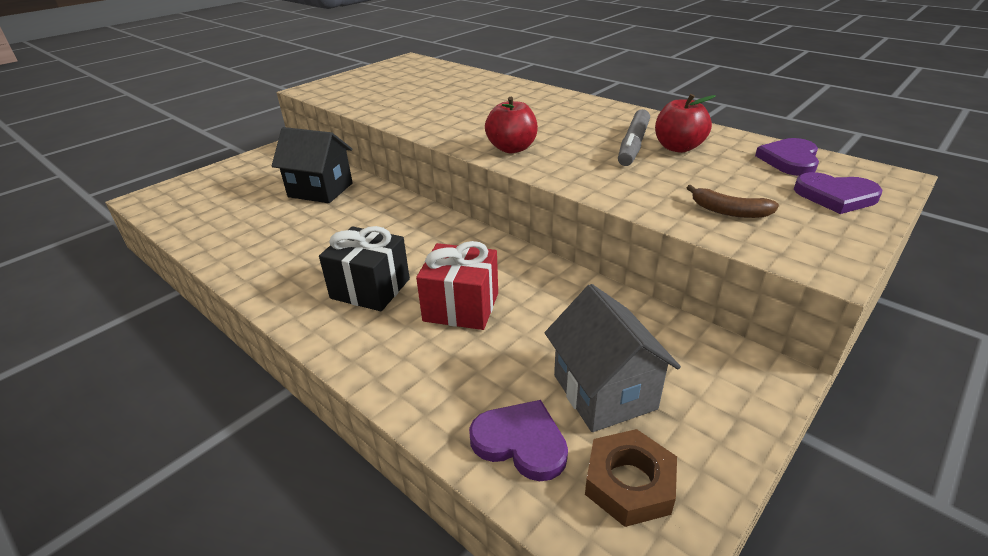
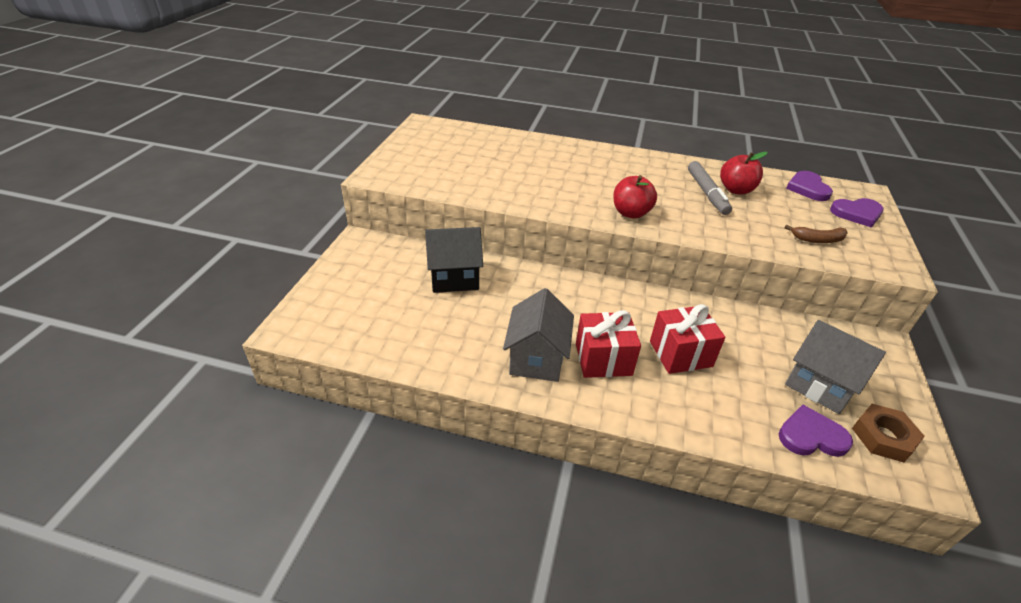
camera: 30 degrees left, 5 degrees up
black gift [319,226,410,311] -> red gift [576,310,641,378]
none -> grey house [503,288,574,382]

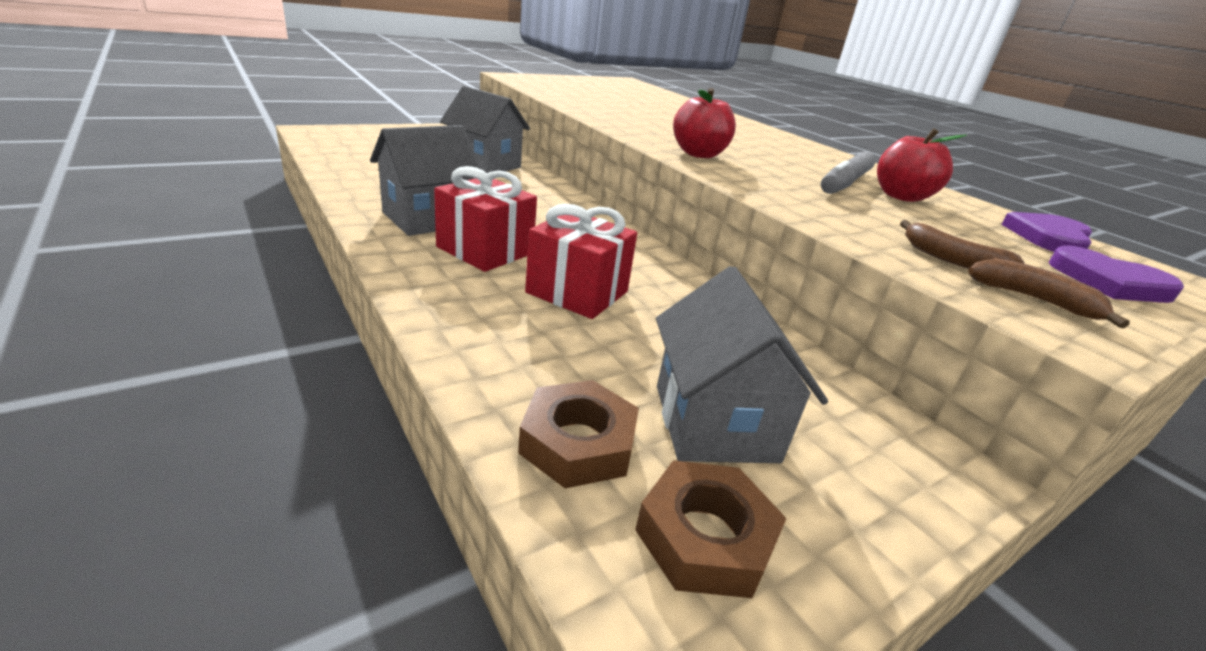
camera: 40 degrees right, 10 degrees down
black house [425,227,483,293] -> grey house [440,86,530,173]
purple heart [779,405,853,457] -> brown nut [518,380,639,488]
none -> brown banana [968,258,1130,328]

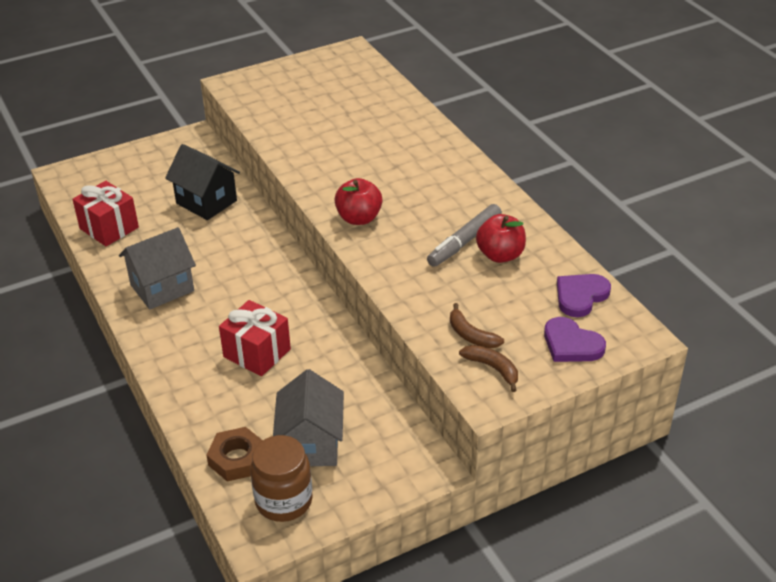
camera: 10 degrees right, 10 degrees up
red gift [434,166,537,272] -> red gift moved to [72,181,139,246]
grey house [440,86,530,173] -> black house [165,144,240,220]
brown nut [635,460,787,598] -> brown jar [250,435,313,522]

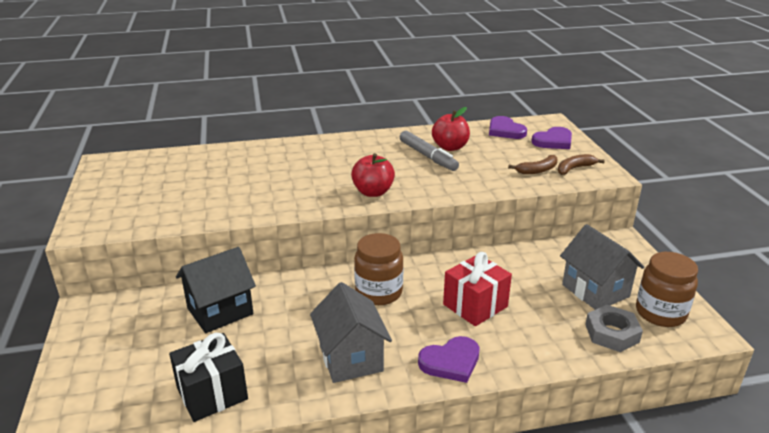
camera: 75 degrees left, 10 degrees down
red gift [72,181,139,246] -> black gift [169,333,248,422]
brown nut [206,427,263,482] -> grey nut [585,305,643,352]
grey house [273,369,344,466] -> grey house turned 45 degrees clockwise [560,224,644,310]
none -> brown jar [354,233,403,305]
none -> purple heart [418,336,480,383]

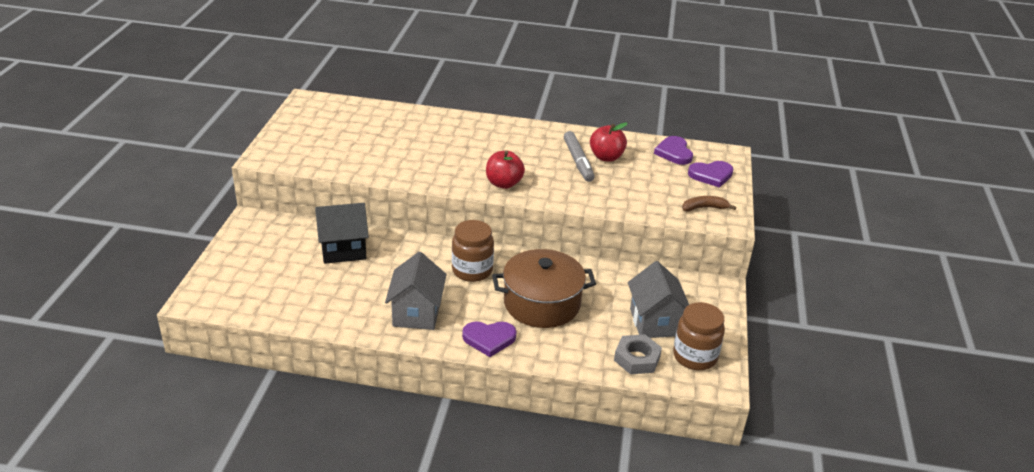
camera: 20 degrees right, 5 degrees up
black gift [169,333,248,422] -> none
red gift [443,252,512,326] -> brown pot [492,249,596,328]
brown banana [508,155,558,174] -> none

